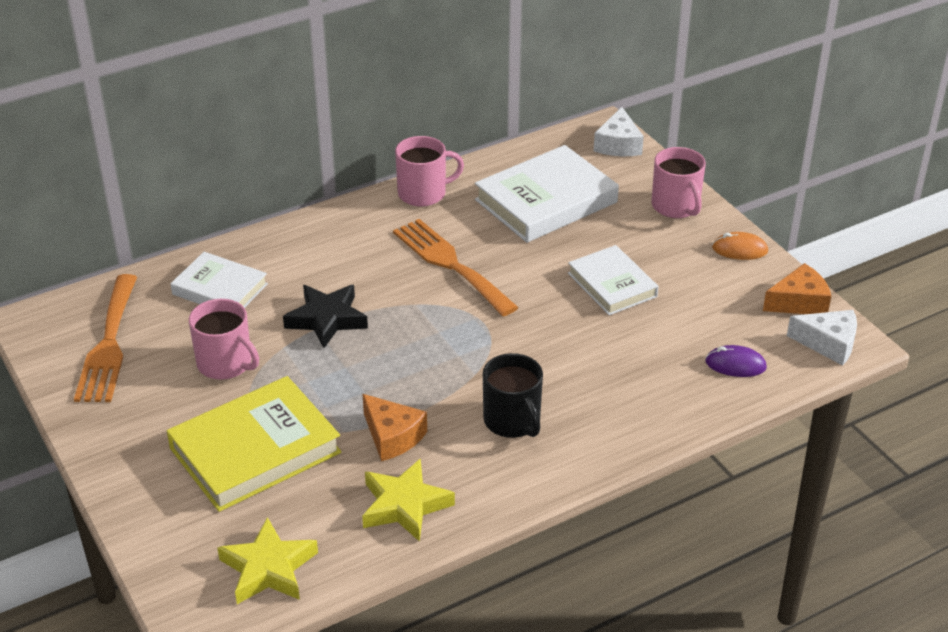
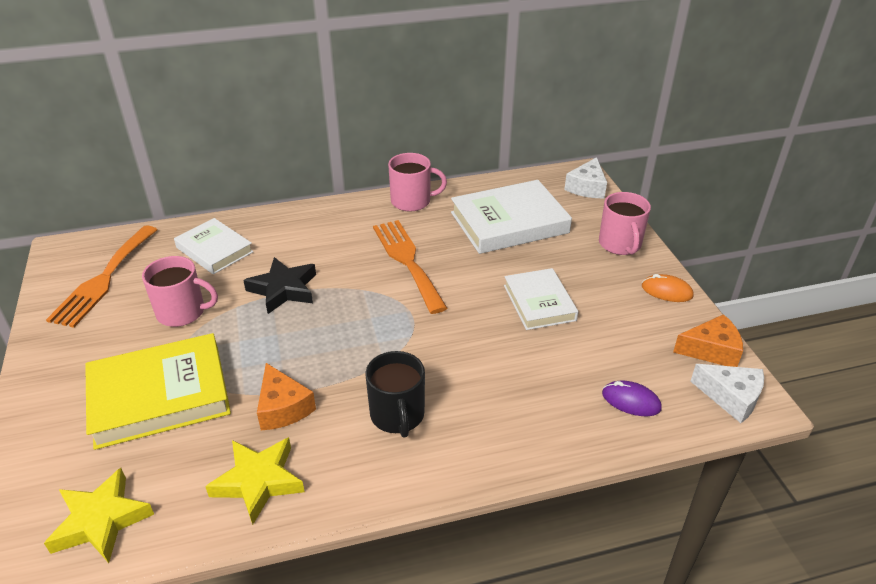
camera: 15 degrees right, 0 degrees up
pink mug [189,299,259,380] -> pink mug turned 45 degrees counterclockwise [142,256,218,327]

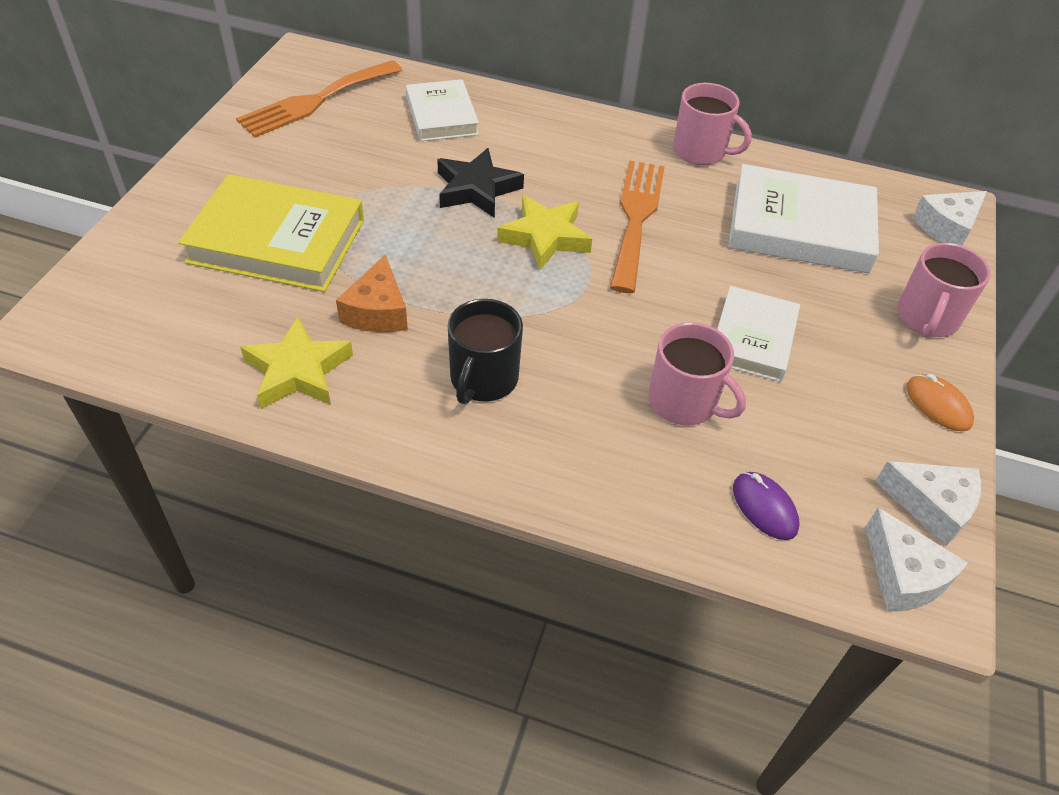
camera: 30 degrees right, 10 degrees up
yellow star [44,468,154,563] -> yellow star moved to [497,195,592,270]
pink mug [142,256,218,327] -> pink mug moved to [648,322,746,426]
orange cheese [673,314,743,367] -> white cheese [875,461,981,546]

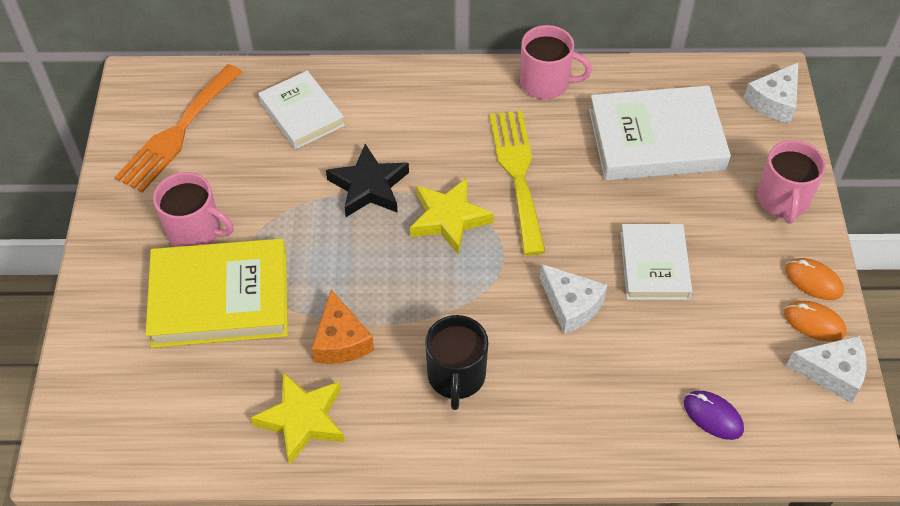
camera: 15 degrees left, 5 degrees up
orange fork [610,161,665,293] -> yellow fork [489,111,546,255]
pink mug [648,322,746,426] -> pink mug moved to [153,172,234,247]
white cheese [866,507,968,612] -> white cheese moved to [540,264,608,334]
none -> orange mouse [784,301,847,342]

